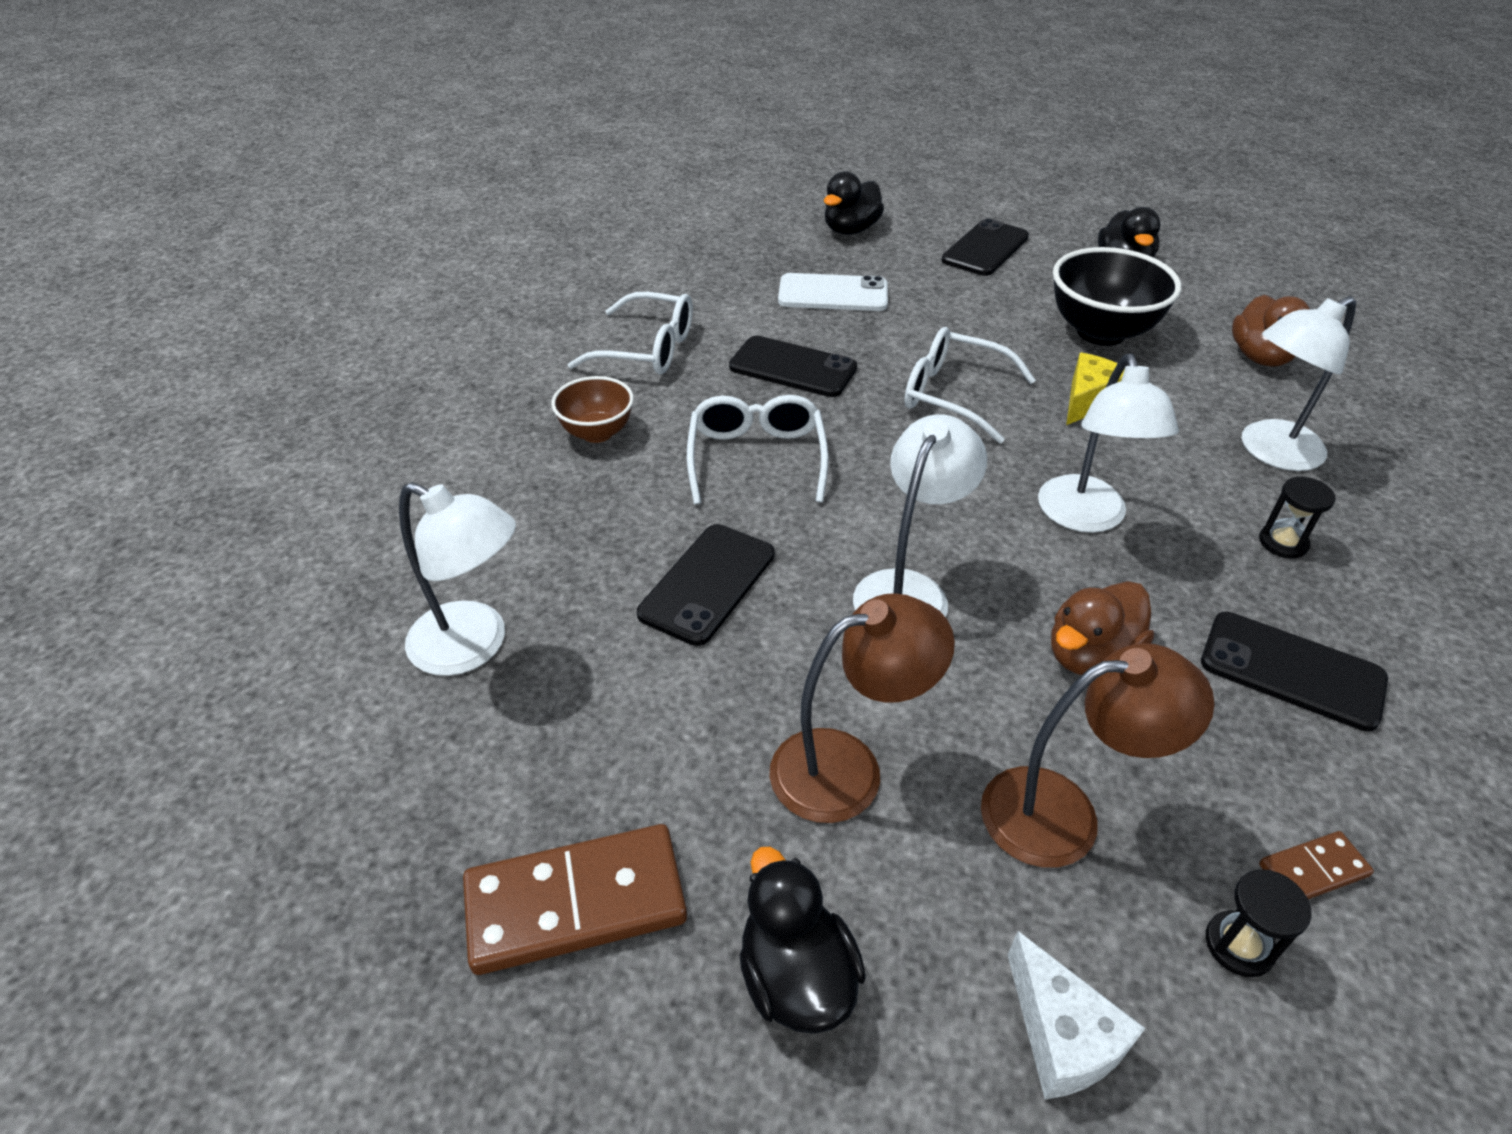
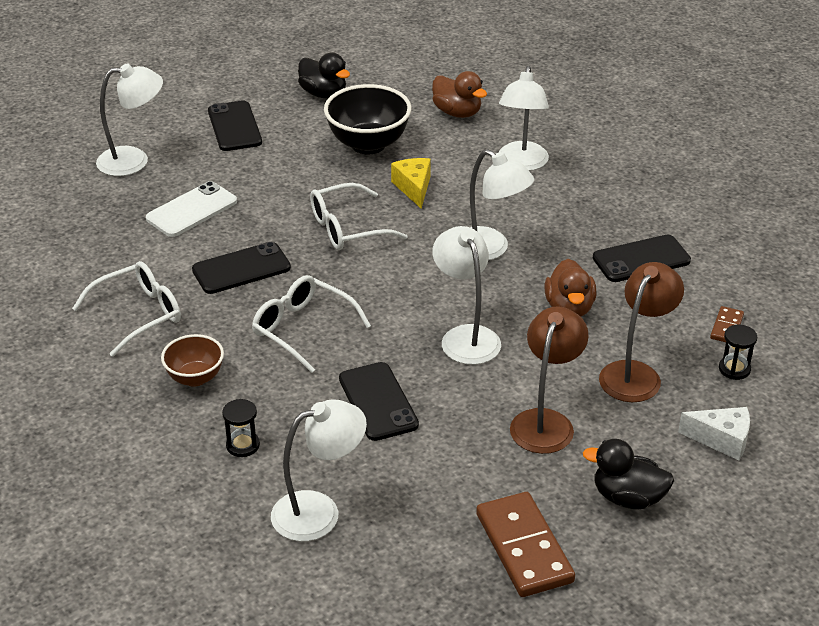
camera: 50 degrees left, 5 degrees down
brown domino [463,824,687,975] -> brown domino turned 45 degrees counterclockwise [476,492,575,597]
black duck [824,171,884,235] -> white lamp [96,64,163,176]
black hourglass [1259,477,1336,559] -> black hourglass moved to [222,399,260,457]

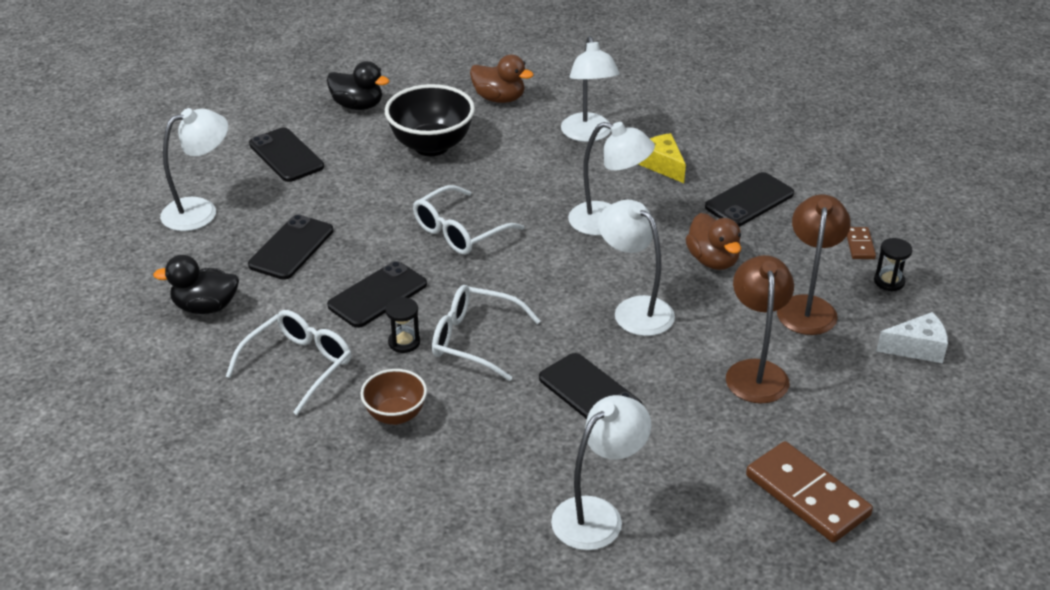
camera: 20 degrees left, 0 degrees up
white phone [146,181,237,237] -> black phone [248,215,333,280]
black hourglass [222,399,260,457] -> black hourglass moved to [385,297,420,353]
yellow cheese [391,158,431,209] -> yellow cheese moved to [638,133,686,183]
black duck [583,439,674,510] -> black duck moved to [153,255,239,314]

